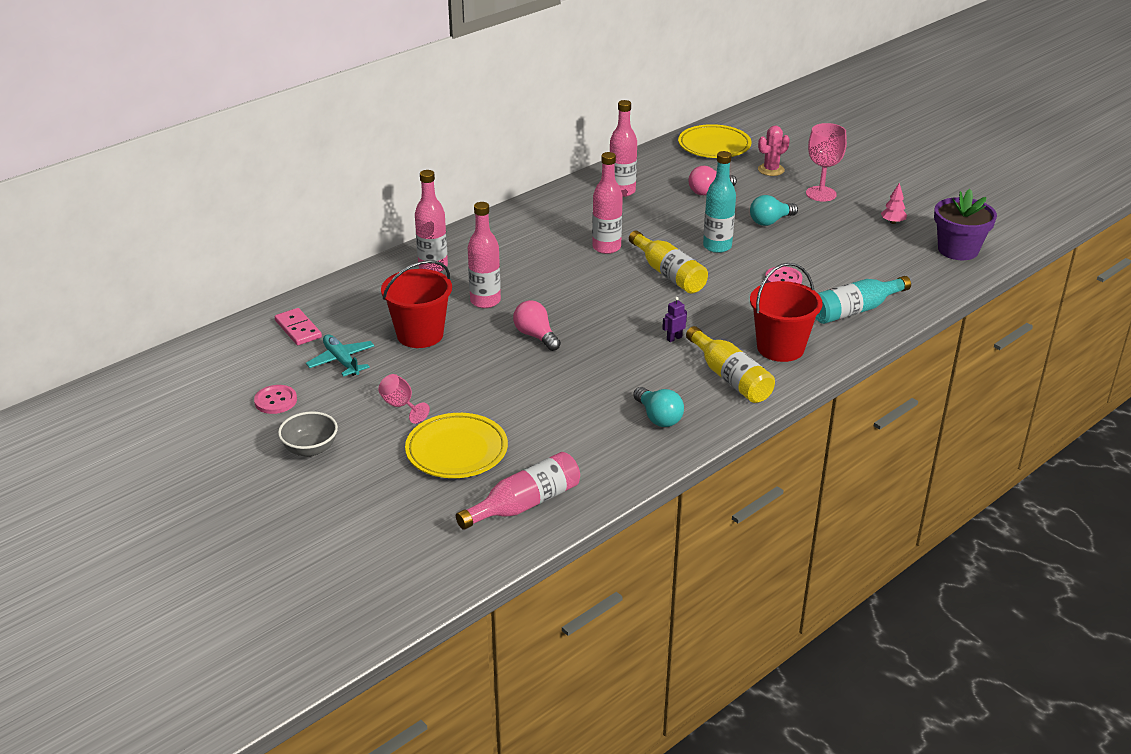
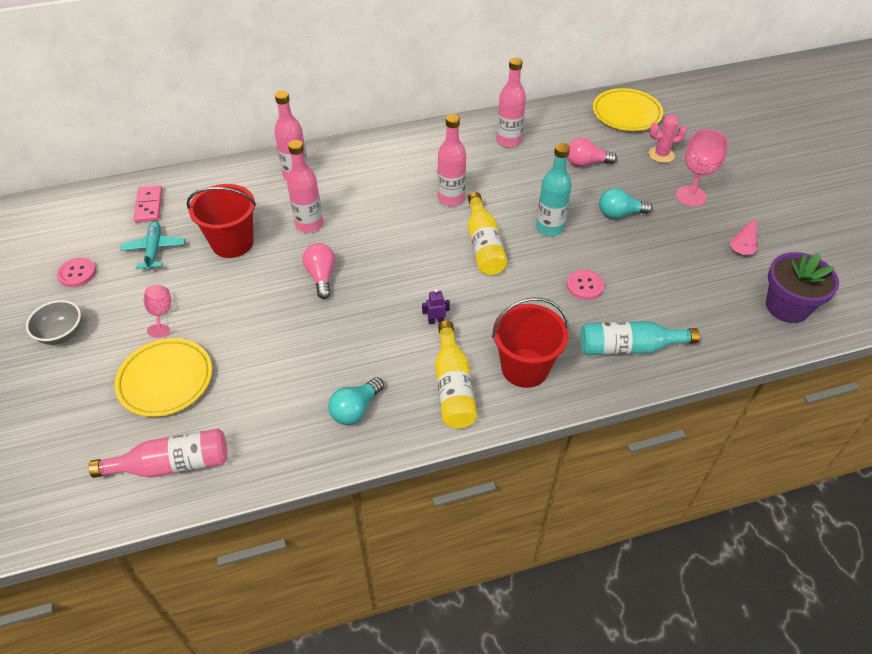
camera: 25 degrees right, 15 degrees up
turquoise light bulb [633,387,684,427] -> turquoise light bulb turned 45 degrees clockwise [328,377,384,425]

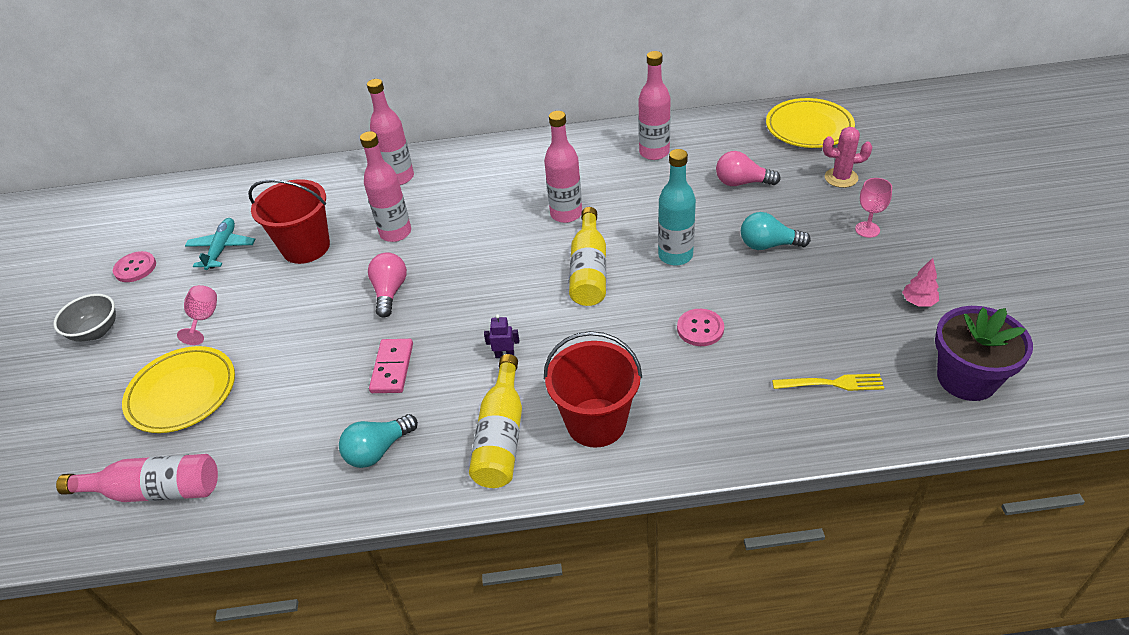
camera: 15 degrees right, 5 degrees down
pink domino [134,185,162,223] -> pink domino moved to [369,339,413,393]
turquoise bottle [580,321,700,355] -> none
pink goblet [676,129,728,207] -> pink goblet [855,178,892,238], size x0.62
none -> yellow fork [772,374,884,391]

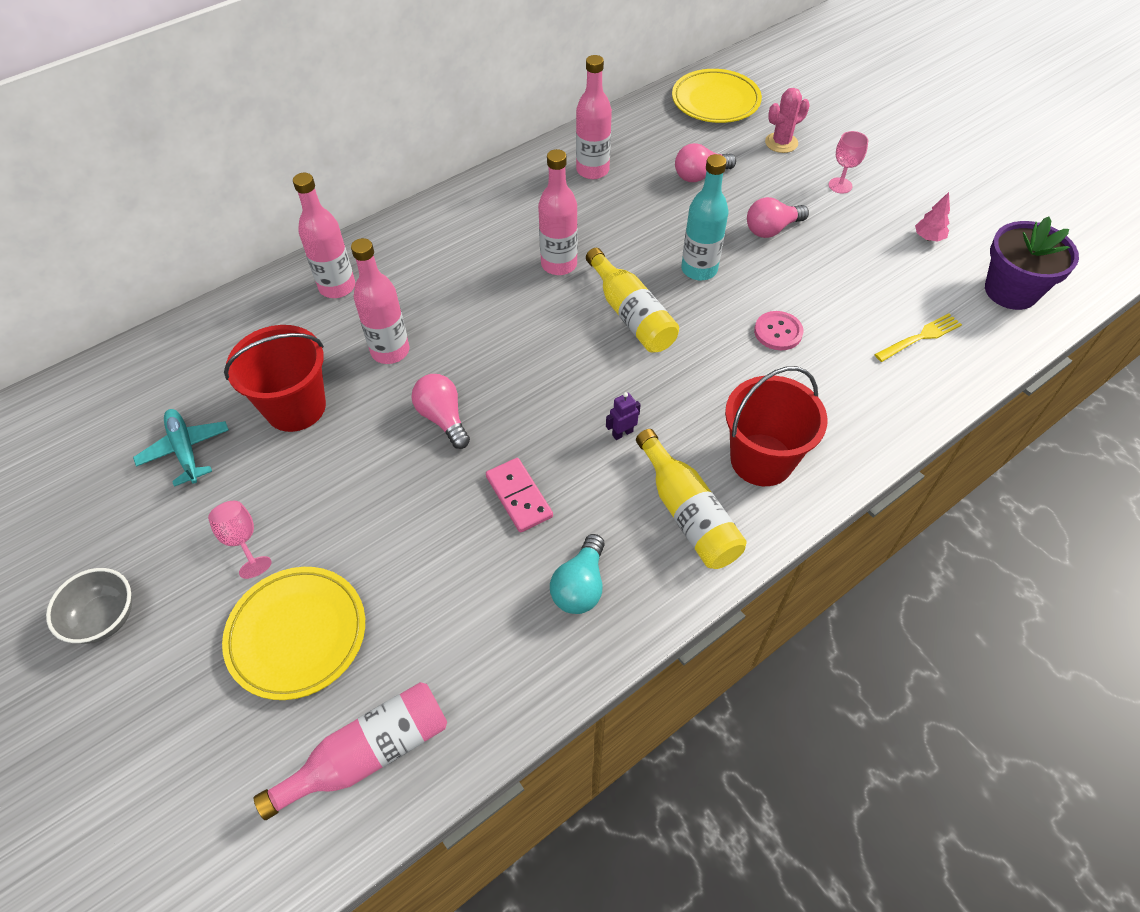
camera: 35 degrees left, 10 degrees up
pink button [113,251,156,282] -> none
turquoise light bulb [741,212,811,250] -> pink light bulb [747,197,809,238]

